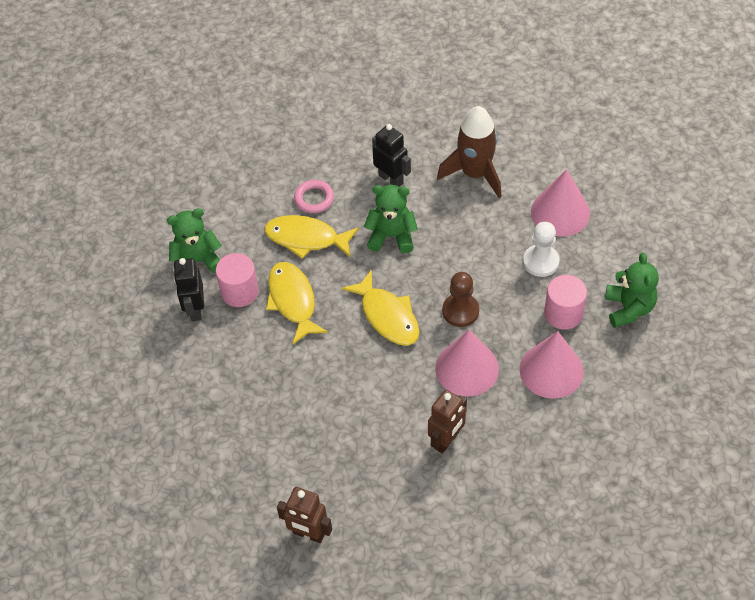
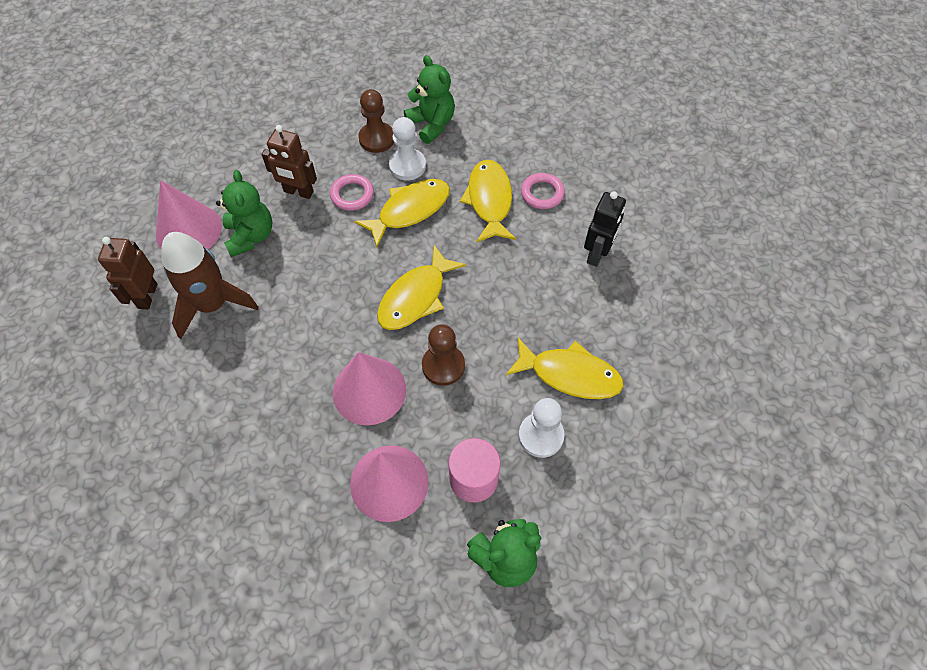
camera: 70 degrees right, 5 degrees up
black robot [173,258,204,321] -> brown pawn [358,89,394,153]
pink cylinder [216,253,259,307] -> white pawn [389,117,426,180]
green teddy bear [364,185,418,253] -> green teddy bear moved to [216,170,272,257]
brown robot [428,390,467,454] -> brown robot moved to [262,125,317,199]
brown rocket [437,106,501,198] -> brown rocket moved to [161,232,258,339]
pink cone [531,169,590,237] -> pink cone moved to [156,180,222,249]
none -> pink ring [330,174,374,211]
none -> yellow fish [506,338,624,399]

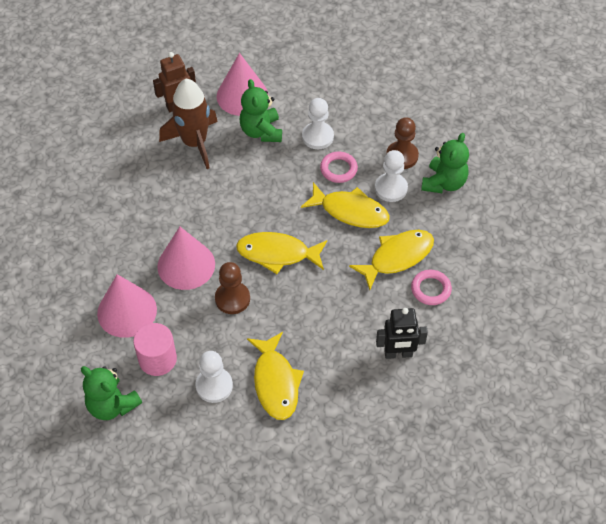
camera: 60 degrees right, 5 degrees down
green teddy bear [216,170,272,257] -> green teddy bear turned 120 degrees clockwise [240,79,282,142]
brown robot [262,125,317,199] -> white pawn [302,98,334,149]

